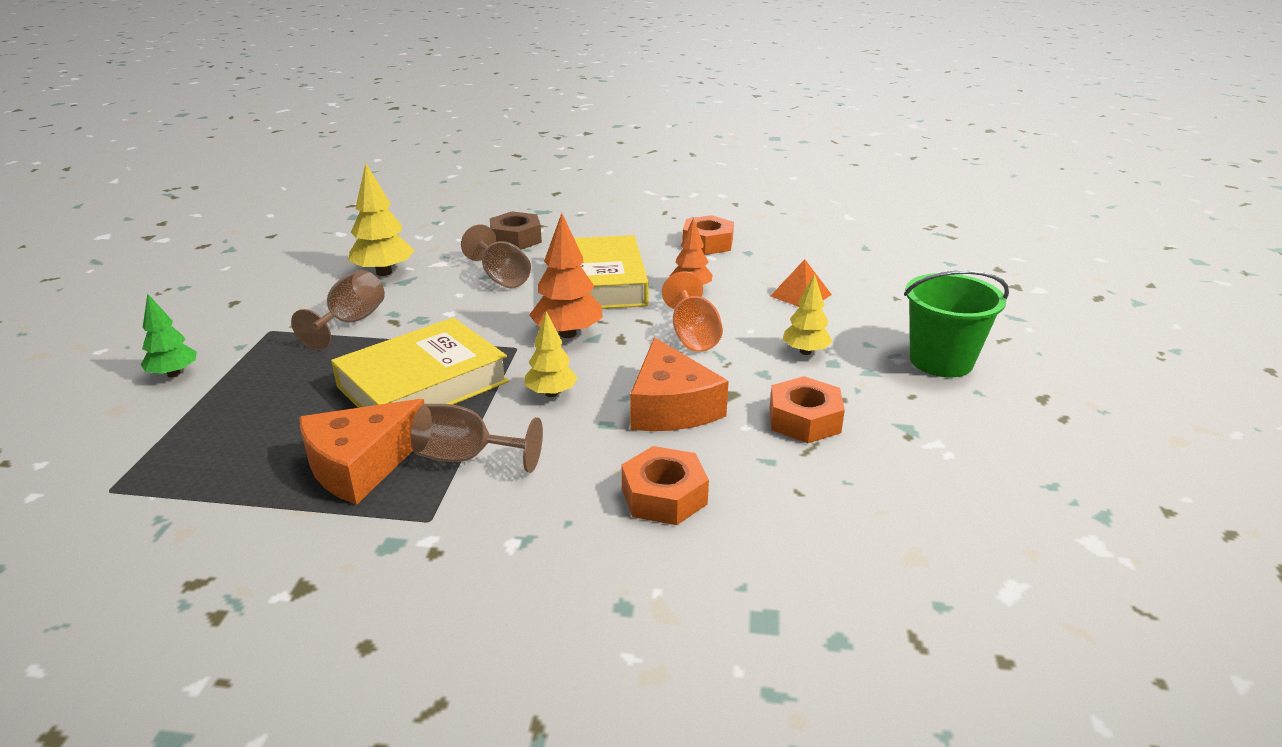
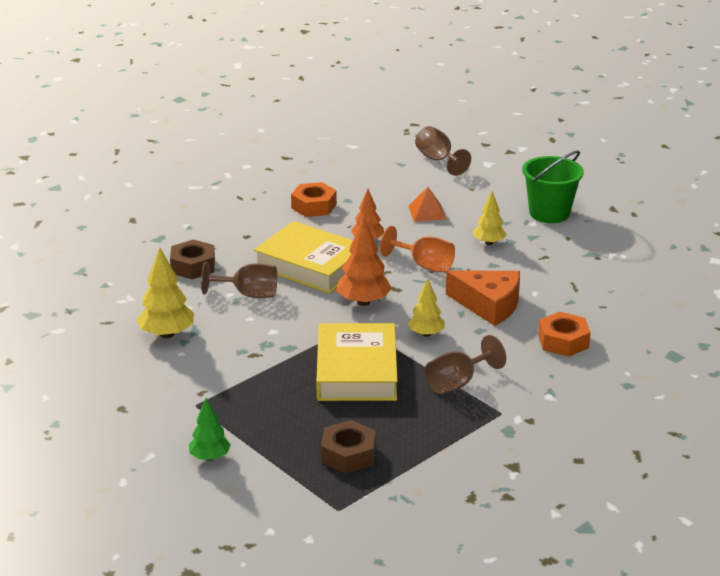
camera: 50 degrees left, 0 degrees up
brown goblet [291,270,385,350] -> brown goblet moved to [415,126,471,176]
orange cheese [299,399,425,505] -> none
orange nut [770,376,845,443] -> none
none -> brown nut [321,420,376,474]

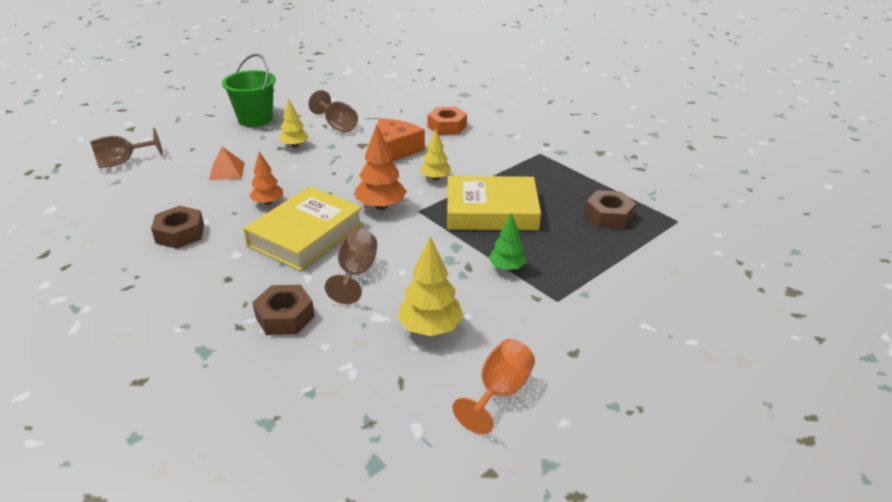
camera: 90 degrees left, 5 degrees up
green tree [189,398,231,461] -> green tree moved to [489,213,526,271]
orange nut [291,182,337,217] -> brown nut [151,206,204,249]
orange goblet [380,226,455,273] -> orange goblet moved to [453,339,535,434]
brown goblet [425,335,506,395] -> brown goblet moved to [308,90,358,132]

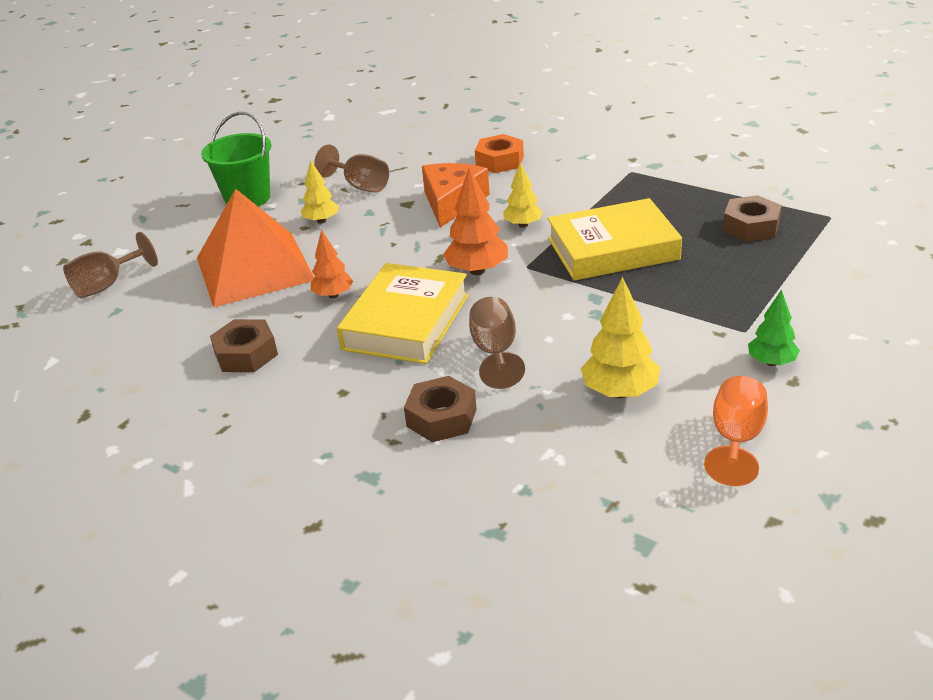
camera: 10 degrees left, 0 degrees up
orange pyramid [209,147,245,180] -> orange pyramid [197,189,314,308], size x2.42
green tree [489,213,526,271] -> green tree moved to [748,289,800,366]

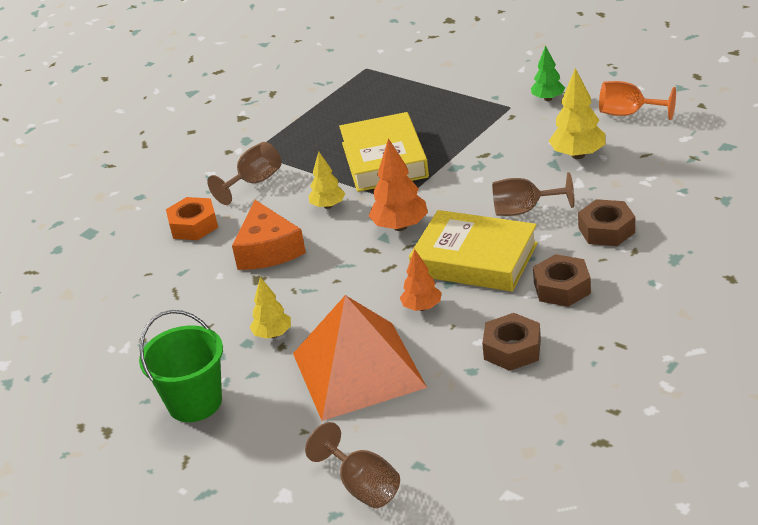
camera: 85 degrees left, 0 degrees up
brown goblet [314,144,389,193] -> brown goblet moved to [207,142,281,205]
orange cheese [422,163,490,228] -> orange cheese turned 120 degrees counterclockwise [232,200,306,270]
brown nut [723,195,782,242] -> brown nut moved to [533,254,591,307]

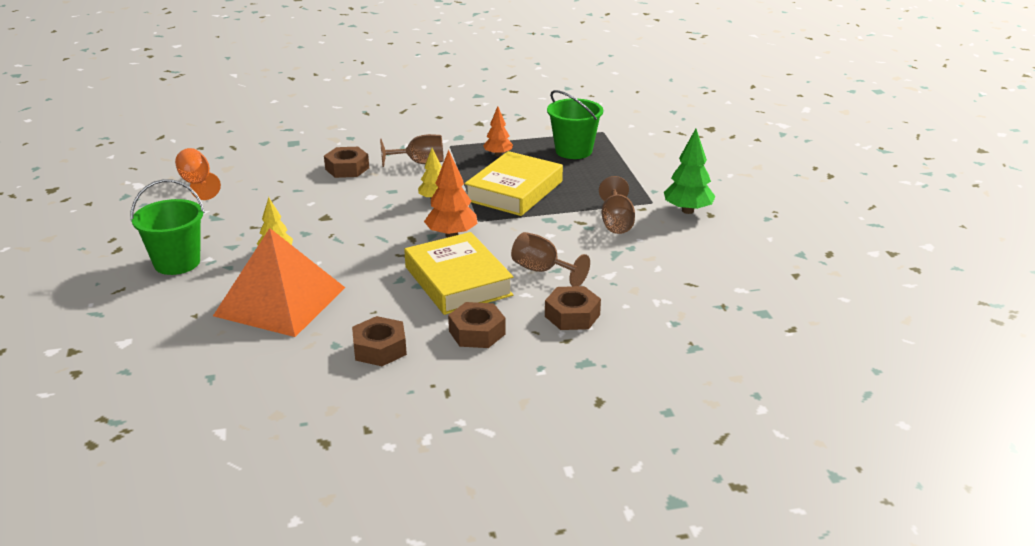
camera: 35 degrees right, 5 degrees down
orange nut [166,197,218,240] -> brown nut [324,147,369,178]
orange cheese [232,200,306,270] -> none
brown goblet [305,422,400,508] -> brown goblet moved to [599,176,635,234]
orange tree [400,249,441,311] -> orange tree moved to [483,106,513,157]
green tree [531,45,565,101] -> green tree [664,129,716,214], size x1.54
yellow tree [549,68,606,159] -> none
orange goblet [599,81,676,120] -> orange goblet moved to [175,148,221,200]
none -> green bucket [547,90,603,159]

